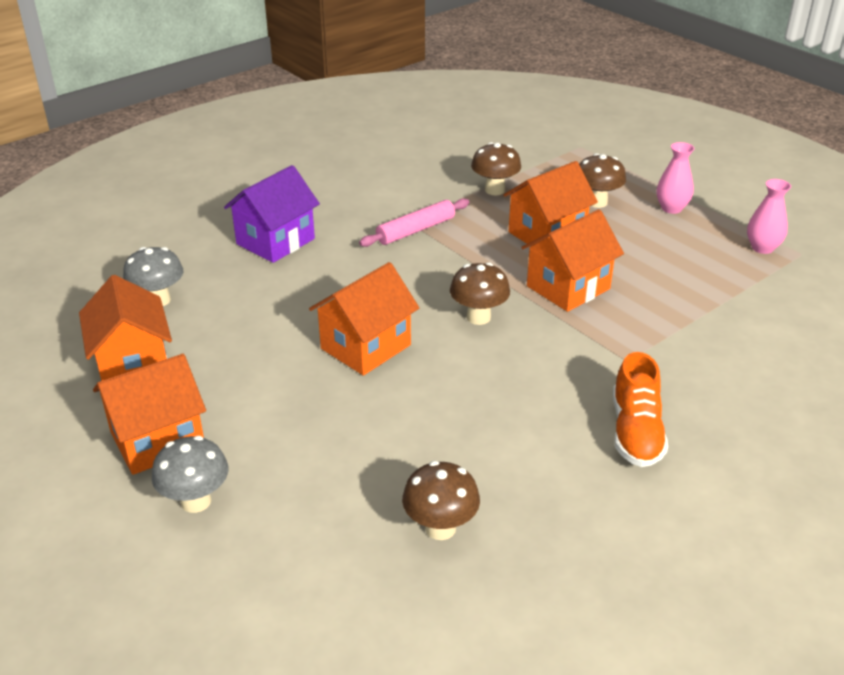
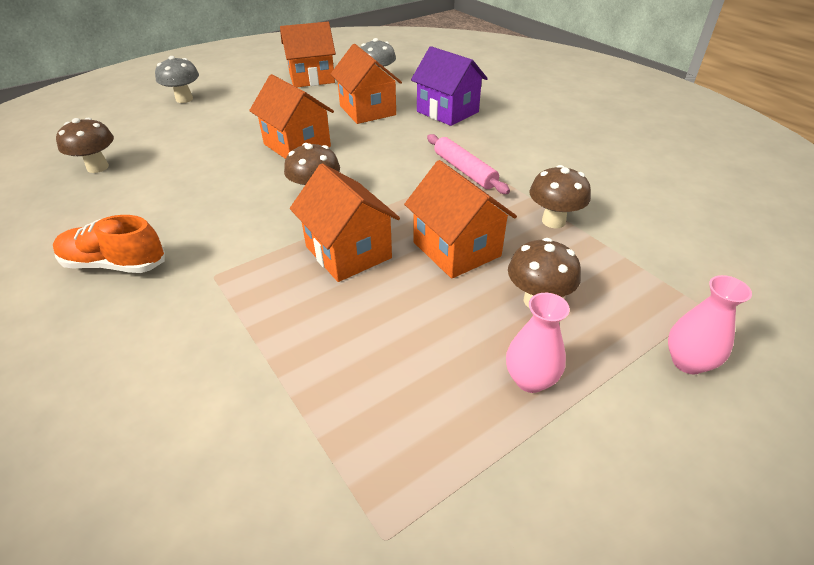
camera: 95 degrees right, 5 degrees up
orange house [93,354,206,475] -> orange house moved to [331,44,402,124]
pink vase [747,179,791,254] -> pink vase moved to [668,275,752,374]

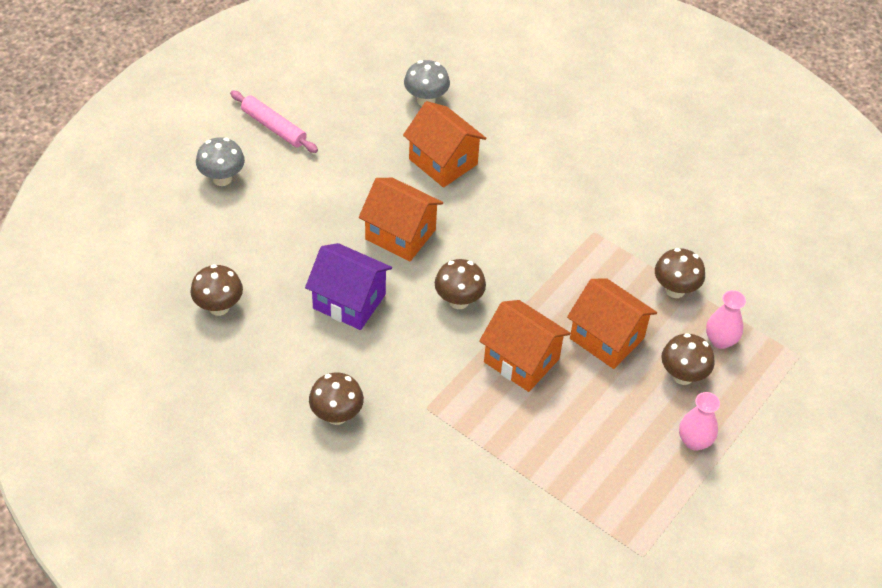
camera: 20 degrees left, 10 degrees up
orange shoe [53,215,165,273] -> brown mushroom [309,372,364,425]
orange house [280,22,336,87] -> none
purple house [411,46,488,126] -> purple house moved to [305,243,392,330]
pink rolling pin [427,134,510,194] -> pink rolling pin moved to [230,90,318,153]
pink vase [668,275,752,374] -> pink vase moved to [706,290,746,349]

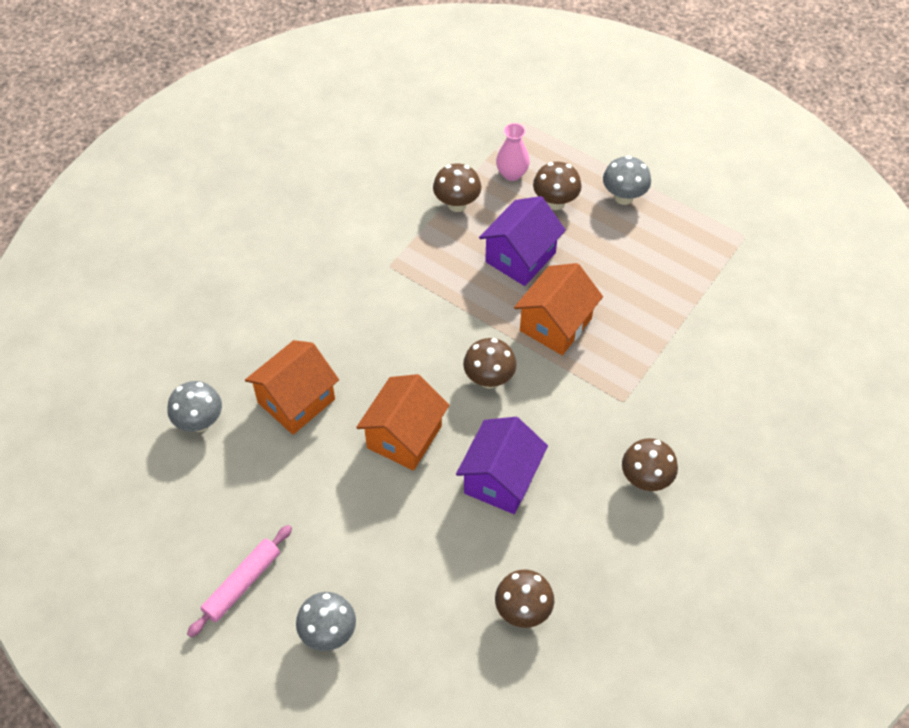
camera: 90 degrees left, 5 degrees up
orange house [567,278,657,369] -> purple house [479,196,566,286]
pink vase [679,392,720,451] -> grey mushroom [603,156,651,205]

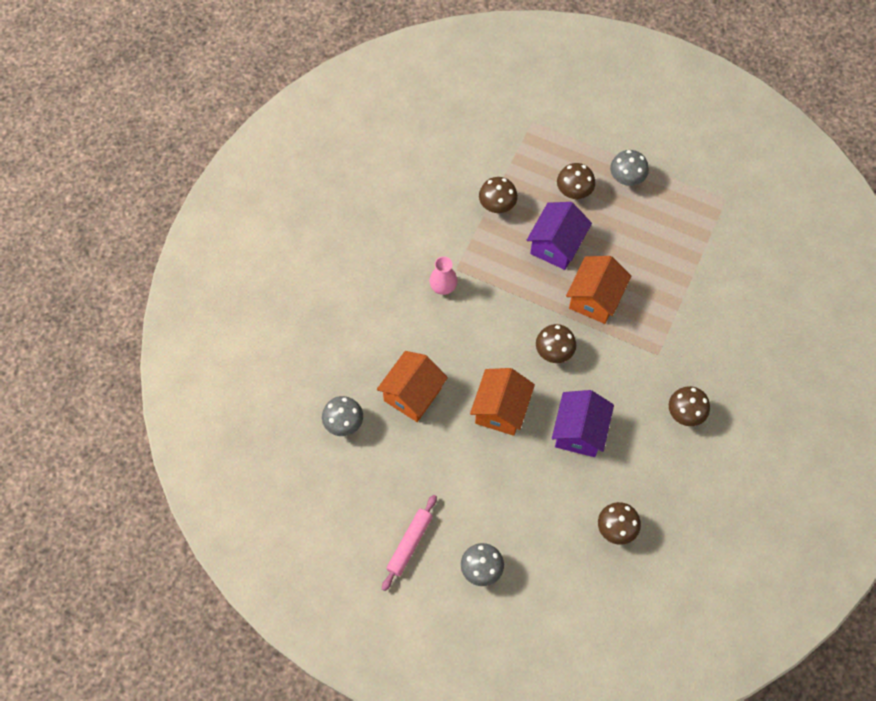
camera: 10 degrees left, 10 degrees up
pink vase [496,123,530,181] -> pink vase moved to [429,256,458,295]

